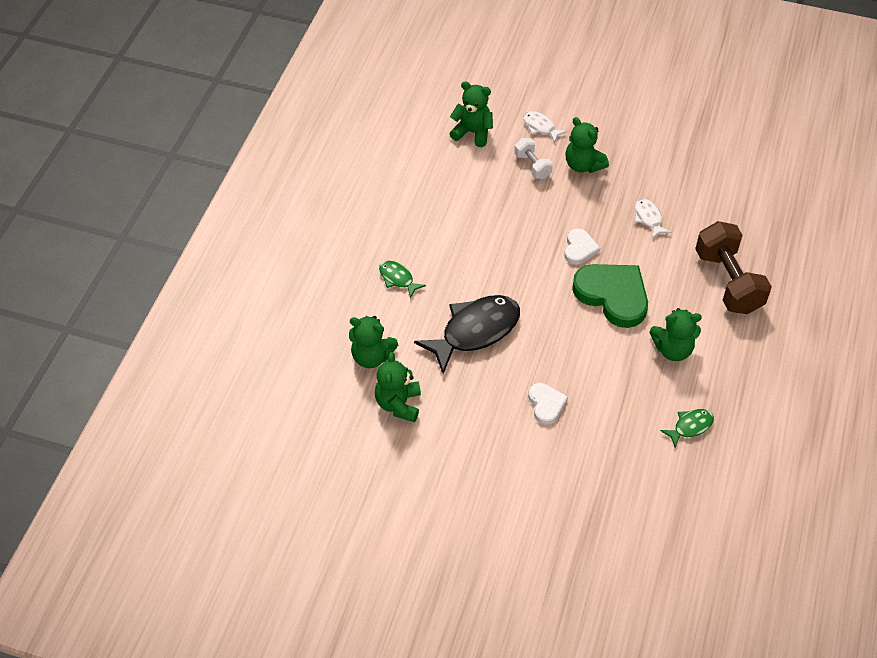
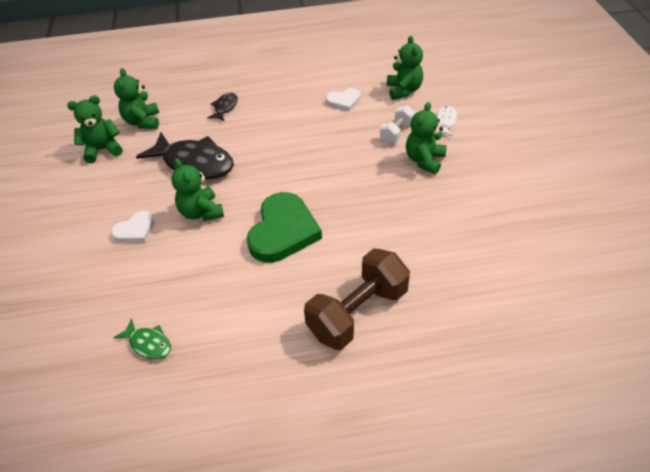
camera: 65 degrees right, 5 degrees down
green fish [379,261,426,299] -> black fish [207,93,238,122]
white heart [564,229,600,265] -> white heart moved to [326,88,361,111]
white fish [635,199,671,238] -> none
green teddy bear [650,308,702,361] -> green teddy bear moved to [171,158,224,221]

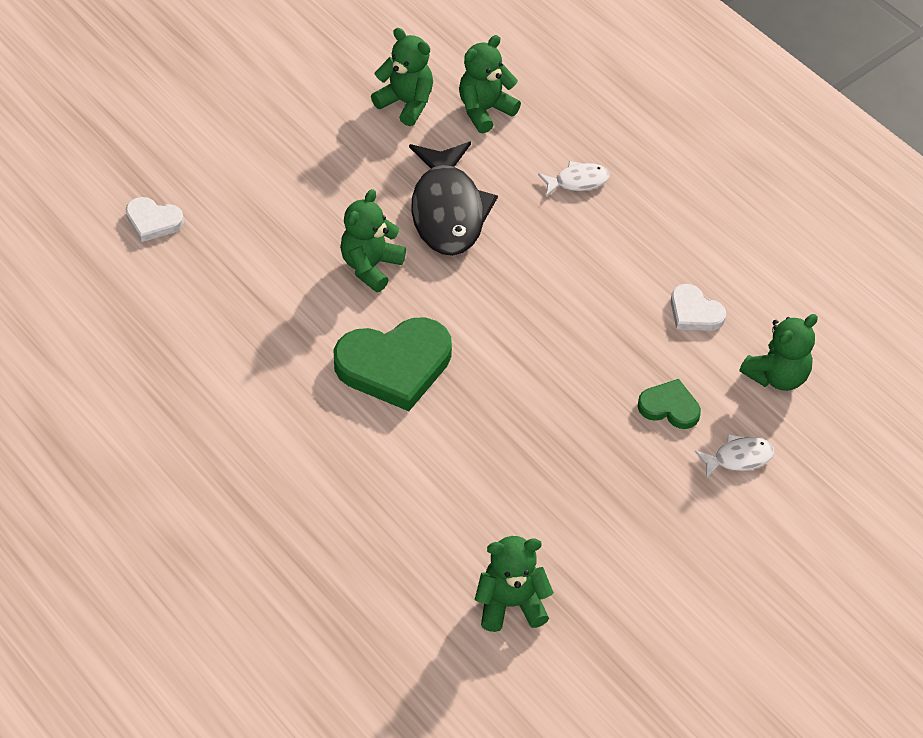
camera: 55 degrees right, 5 degrees up
white heart [111,211,154,243] -> white heart moved to [126,197,184,242]
green fish [113,318,171,359] -> none
black fish [207,93,238,122] -> white fish [538,161,610,197]
brown dumbbell [304,248,410,350] -> none
white dumbbell [380,105,415,143] -> green heart [638,379,701,429]
green teddy bear [406,102,446,174] -> green teddy bear moved to [475,536,554,632]

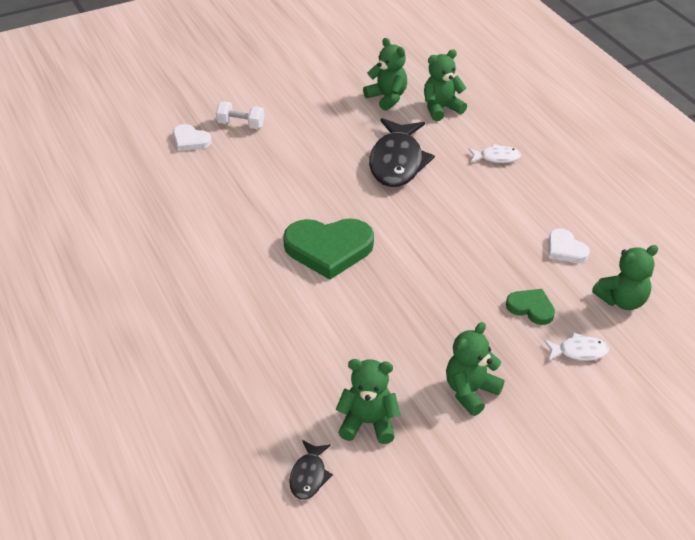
camera: 15 degrees right, 10 degrees down
green teddy bear [340,189,406,292] -> green teddy bear moved to [446,322,505,416]
none -> white dumbbell [216,102,264,129]
none -> black fish [289,440,333,500]

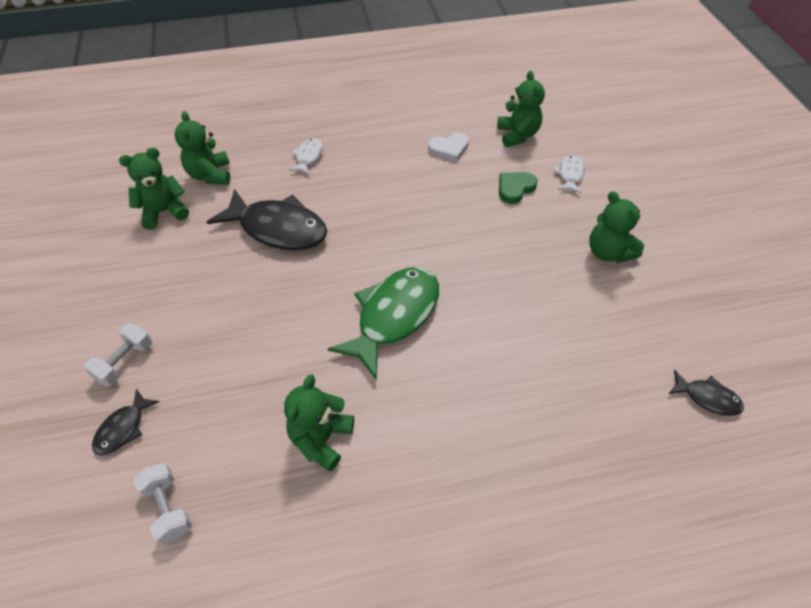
camera: 75 degrees left, 10 degrees up
white heart [173,124,211,151] -> black fish [92,389,160,455]
green heart [283,218,374,280] -> green fish [328,267,439,380]
green teddy bear [336,359,400,444] -> green teddy bear moved to [284,374,354,471]
none -> white dumbbell [133,463,192,544]

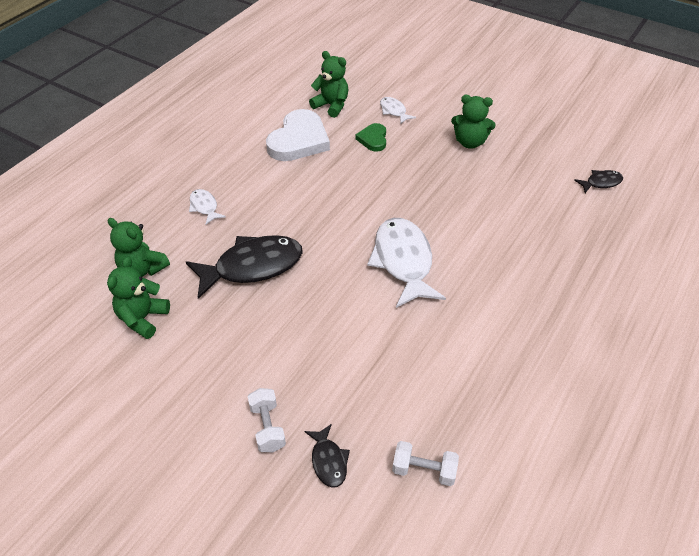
camera: 45 degrees left, 5 degrees down
green teddy bear [284,374,354,471] -> none
green fish [328,267,439,380] -> white fish [367,218,446,308]
white heart [428,133,469,161] -> white heart [266,109,330,161], size x1.92

